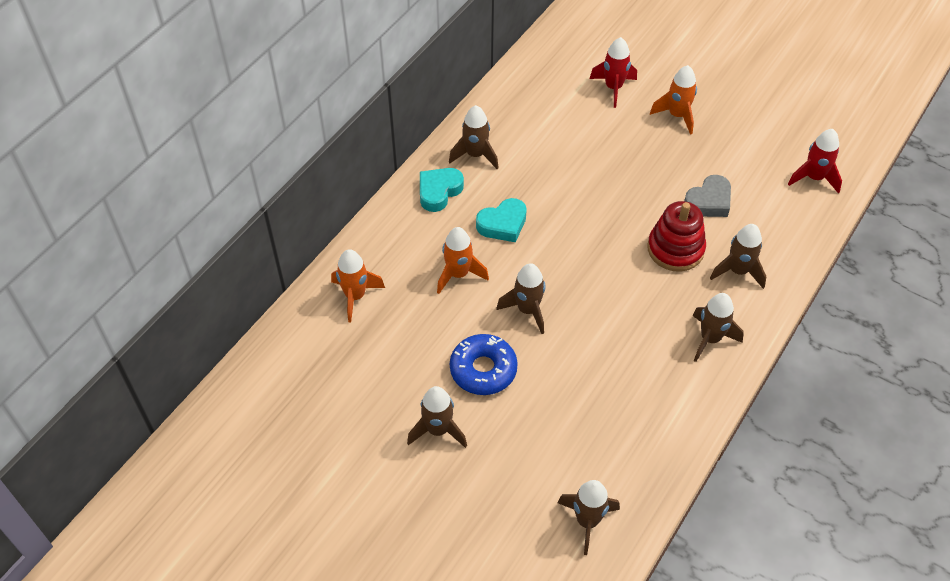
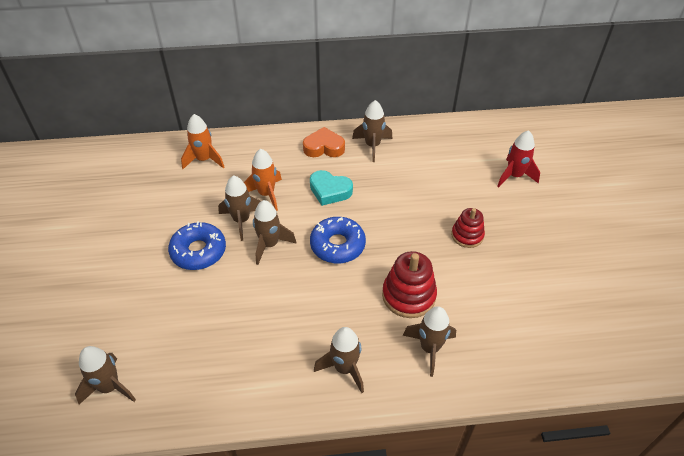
camera: 50 degrees right, 5 degrees down
brown rocket [407,386,467,448] -> brown rocket moved to [218,175,261,241]
turquoise heart [420,168,464,212] -> orange heart [303,127,345,157]
orange rocket [650,65,697,135] -> none
grey heart [684,175,731,217] -> none
red rocket [788,129,842,194] -> none
none -> blue donut [310,217,366,263]
none -> red stacking toy [451,208,485,248]

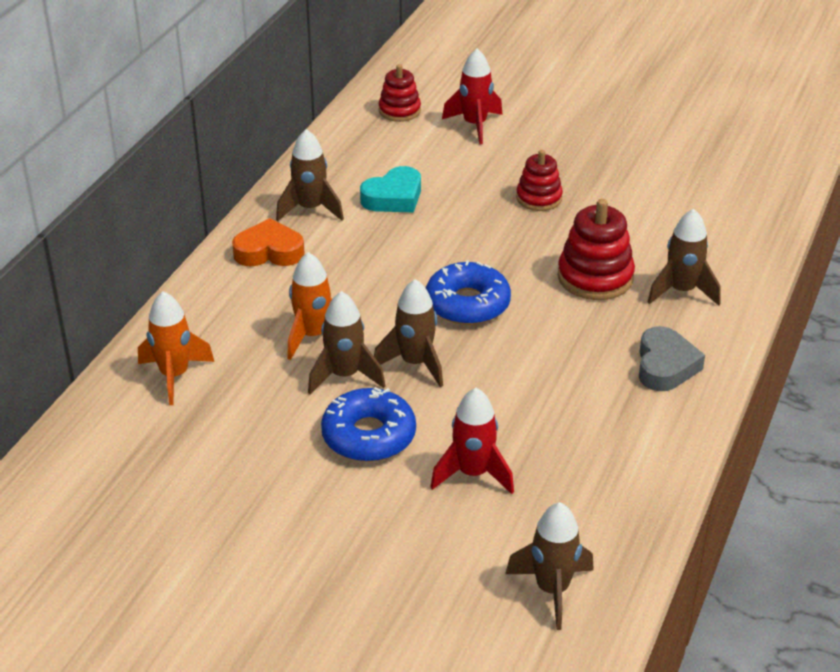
camera: 60 degrees left, 10 degrees down
orange heart [303,127,345,157] -> orange heart turned 60 degrees clockwise [232,218,305,267]
turquoise heart [310,170,353,206] -> turquoise heart moved to [360,166,421,212]
brown rocket [314,327,364,393] -> grey heart [639,326,705,391]
none -> red stacking toy [379,64,421,122]
none -> red rocket [430,388,514,494]

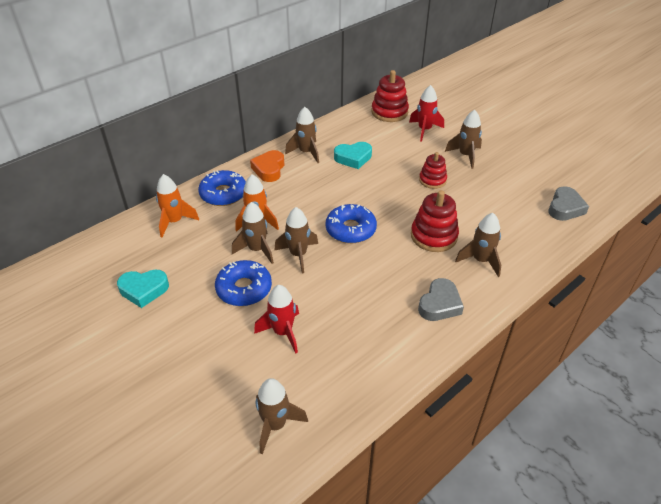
camera: 25 degrees right, 5 degrees up
orange heart [232,218,305,267] -> orange heart turned 105 degrees counterclockwise [250,150,284,182]
red stacking toy [379,64,421,122] -> red stacking toy [372,70,409,122], size x1.54
none -> turquoise heart [117,270,169,308]
none -> blue donut [198,170,246,206]
none -> brown rocket [445,110,482,169]
none -> grey heart [549,186,589,221]

